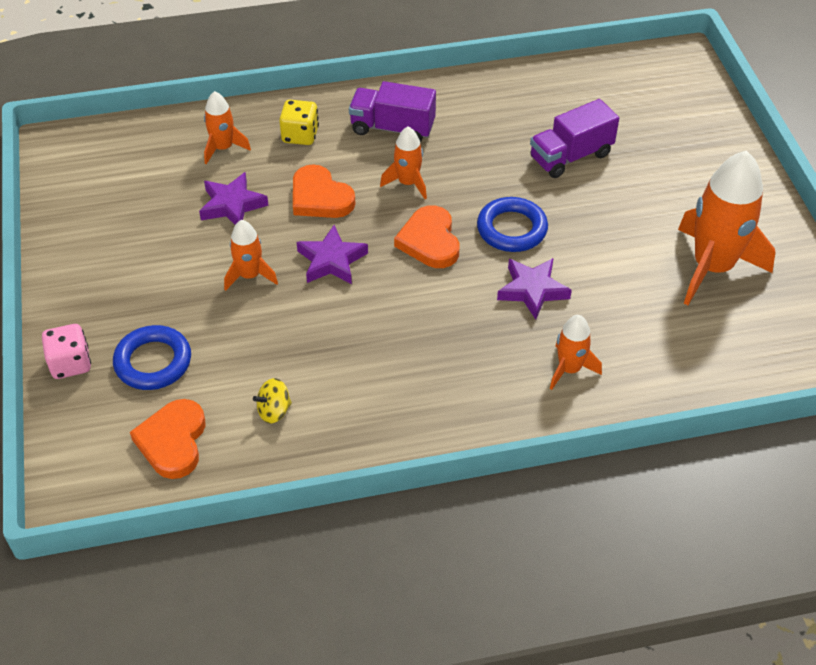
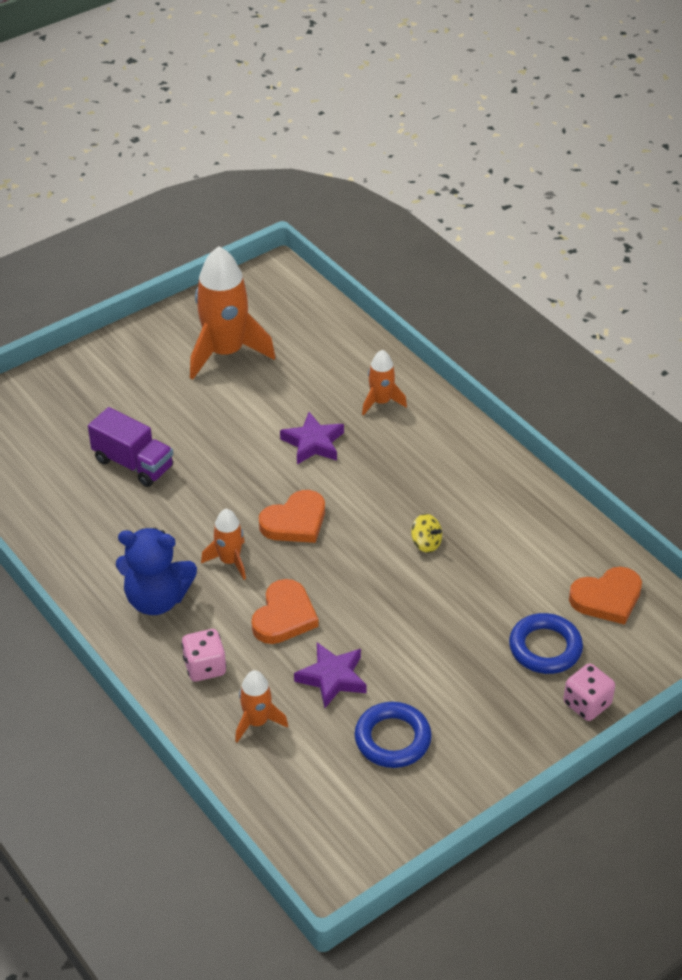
camera: 115 degrees left, 5 degrees down
orange rocket [224,220,278,291] -> none
yellow spinning top [253,378,292,423] -> yellow spinning top moved to [411,514,442,553]
yellow dice [279,100,319,145] -> pink dice [182,629,227,682]
purple star [297,225,368,284] -> none
purple truck [349,81,436,142] -> blue teddy bear [116,528,197,615]
blue ring [477,197,548,252] -> blue ring moved to [354,702,432,768]

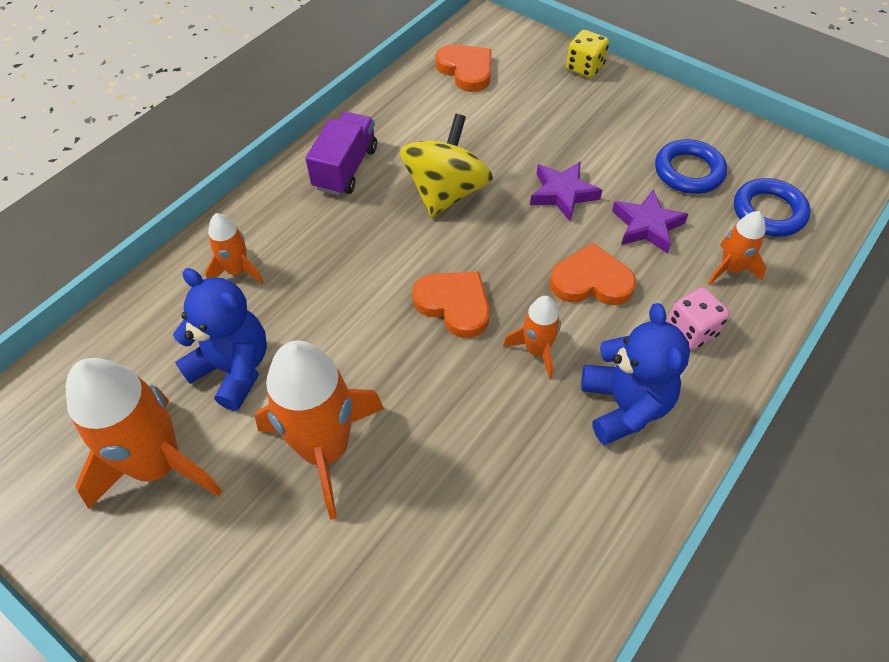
camera: 105 degrees left, 10 degrees up
purple truck [88,407,173,487] -> purple truck moved to [305,112,377,196]
purple star [280,412,344,464] -> purple star moved to [530,161,602,221]
yellow spinning top [411,514,442,553] -> yellow spinning top [400,114,493,218], size x2.32
blue ring [509,613,583,674] -> blue ring moved to [734,178,811,237]
pink dice [563,663,615,721] -> yellow dice [566,30,609,78]
none -> blue teddy bear [173,268,267,411]
none -> orange rocket [255,341,384,520]

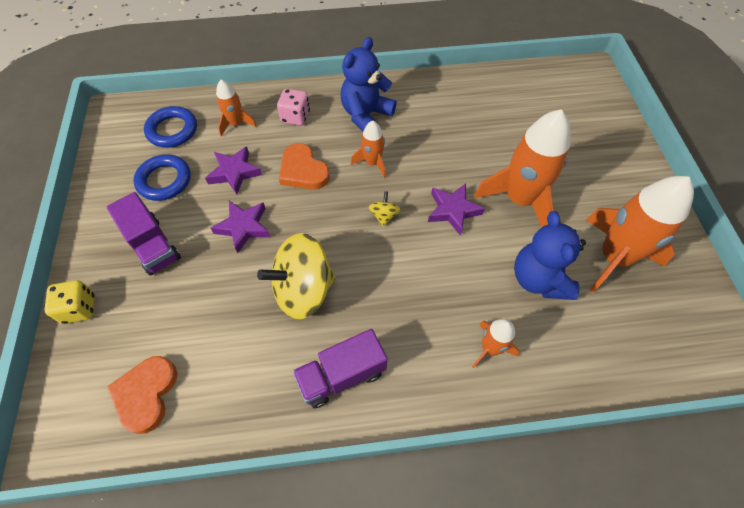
camera: 135 degrees left, 5 degrees up
orange heart [412,272,490,338] -> yellow spinning top [369,191,401,226]
none -> purple truck [107,192,181,275]
none -> purple star [428,184,485,235]

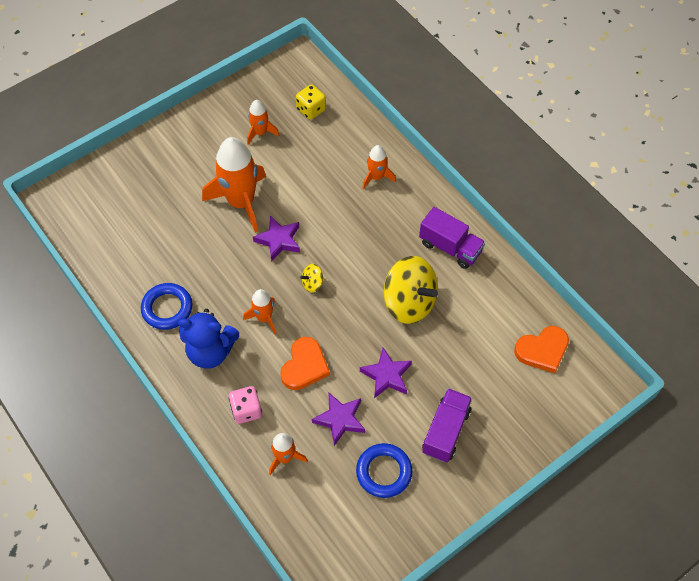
camera: 120 degrees left, 0 degrees up
yellow dice [44,280,95,324] -> yellow dice moved to [296,84,326,120]
blue ring [144,106,197,148] -> blue ring moved to [141,283,192,330]
blue teddy bear [514,211,586,300] -> none
orange rocket [586,176,694,293] -> orange rocket [247,100,279,145], size x0.51

